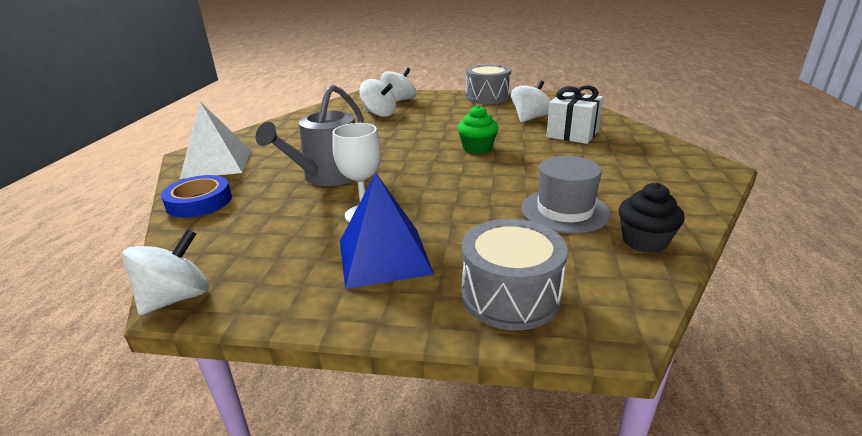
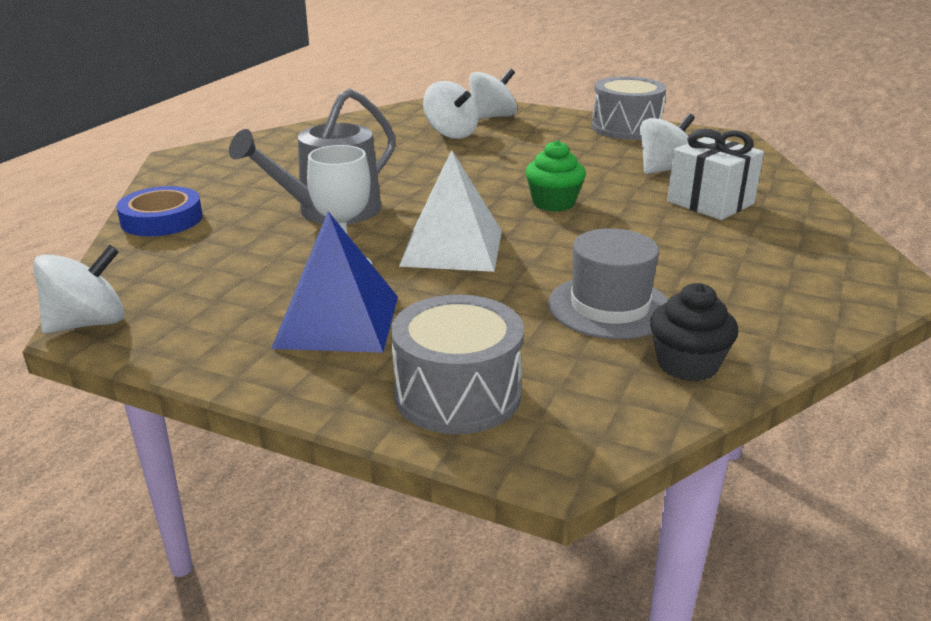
camera: 15 degrees right, 0 degrees up
white pyramid [180,102,251,179] -> white pyramid moved to [399,150,502,272]

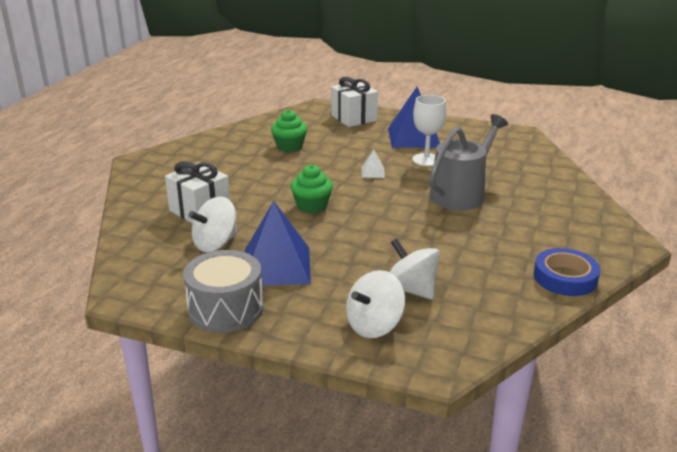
camera: 175 degrees right, 0 degrees up
white spinning top [33,245,124,334] -> none
blue tape [116,186,203,236] -> blue tape moved to [534,248,601,296]
grey drum [391,295,524,434] -> white gift [331,77,378,127]
white pyramid [399,150,502,272] -> white pyramid [362,149,385,178], size x0.43
grey hat [548,228,668,339] -> green cupcake [271,110,307,152]
black cupcake [650,283,738,381] -> none
none -> blue pyramid [245,201,311,286]

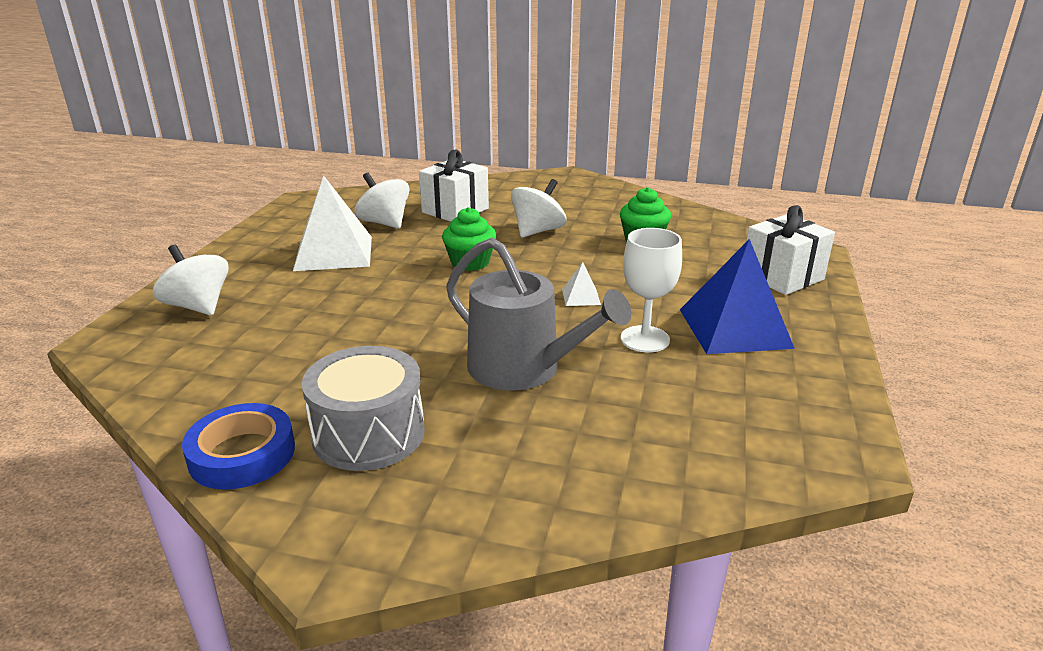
camera: 85 degrees right, 0 degrees up
grey drum [183,250,263,333] -> grey drum moved to [302,346,425,471]
blue pyramid [245,201,311,286] -> white pyramid [293,175,372,271]
white spinning top [390,238,440,299] -> white spinning top moved to [511,179,567,238]

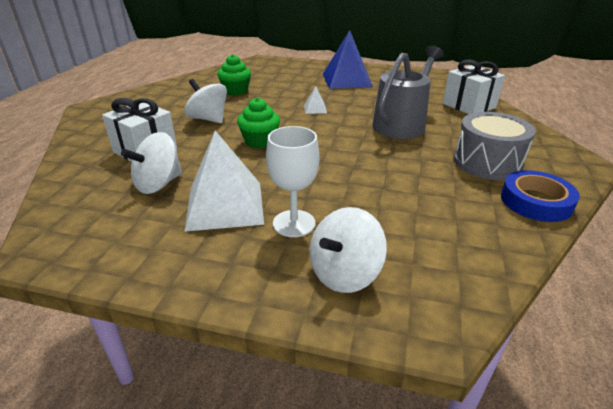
camera: 90 degrees left, 5 degrees up
white goblet [620,228,682,352] -> white goblet moved to [266,126,319,237]
white gift [746,205,835,295] -> white gift moved to [443,59,505,114]

